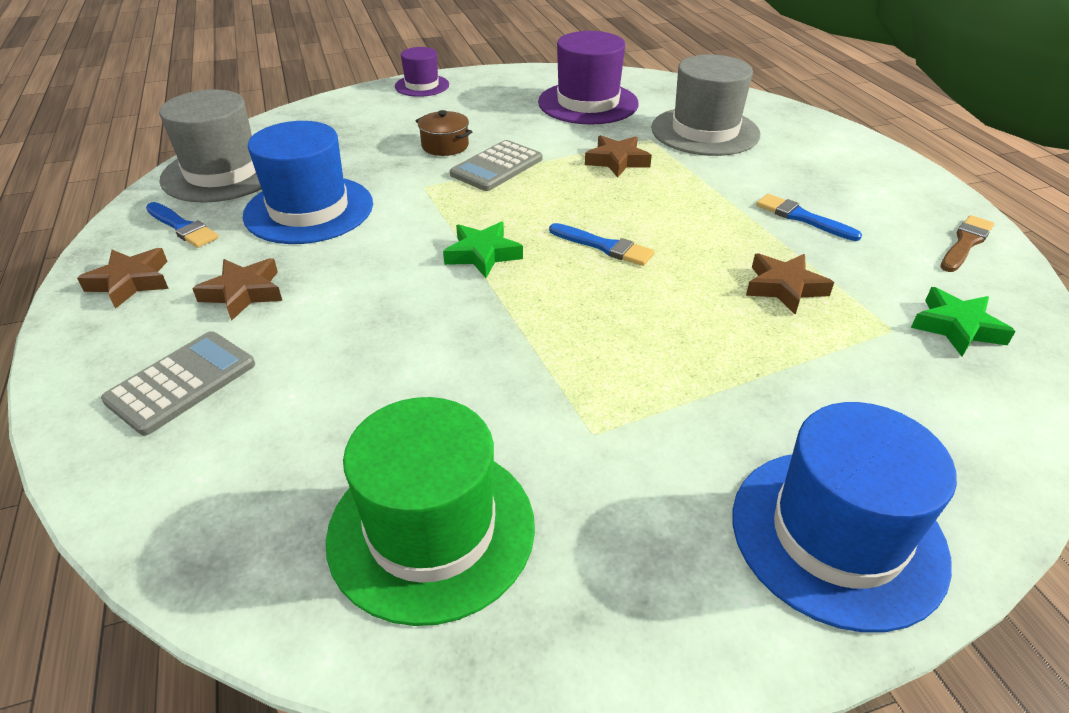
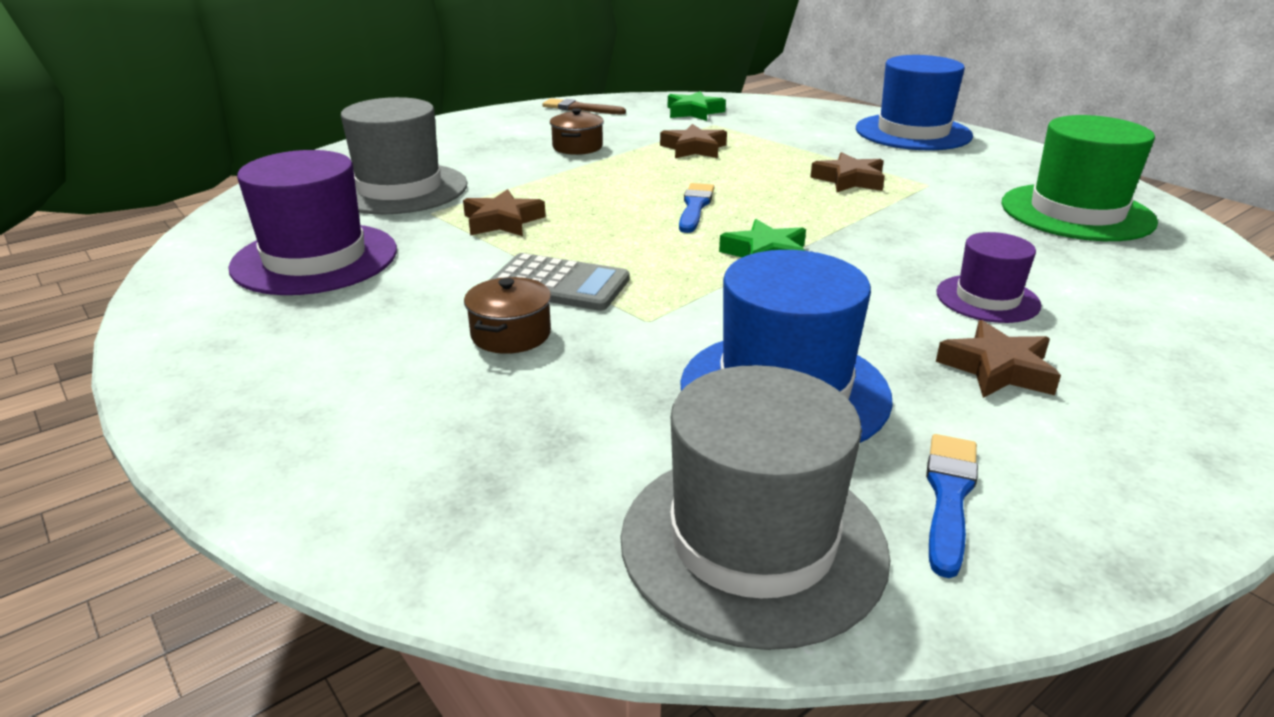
camera: 110 degrees left, 10 degrees down
brown star [77,248,169,309] -> brown star moved to [810,152,885,192]
grey calculator [101,331,255,436] -> none
purple hat [395,47,449,97] -> purple hat moved to [936,232,1041,323]
blue brush [756,194,862,241] -> brown pot [550,108,604,155]

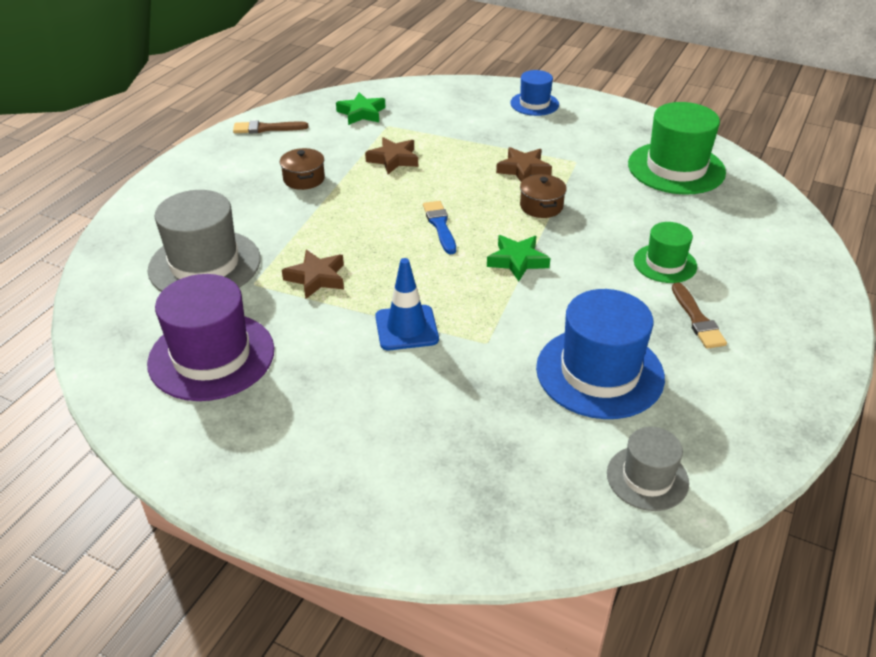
camera: 25 degrees left, 10 degrees up
brown pot [464,277,551,354] -> brown pot moved to [520,174,567,218]
grey calculator [489,253,630,311] -> blue traffic cone [375,258,439,350]
grey hat [621,365,890,650] -> grey hat [607,427,689,511], size x0.57
blue hat [856,55,973,150] -> blue hat [510,70,559,116], size x0.57
blue brush [926,434,978,578] -> none
purple hat [936,232,1041,323] -> green hat [634,222,697,283]
brown star [936,320,1061,398] -> brown brush [672,282,727,349]

